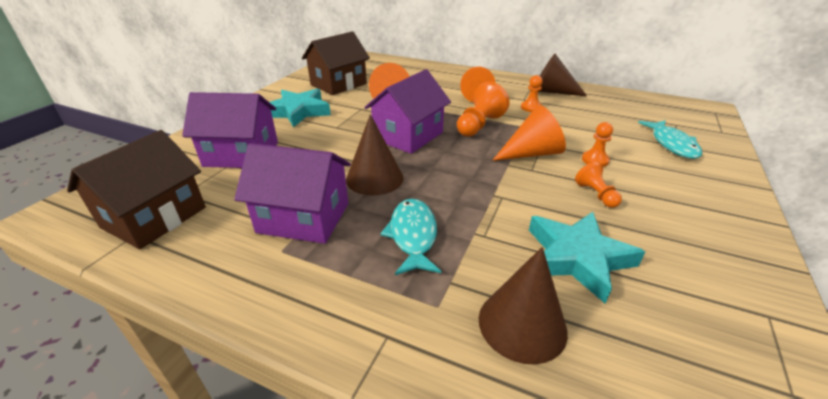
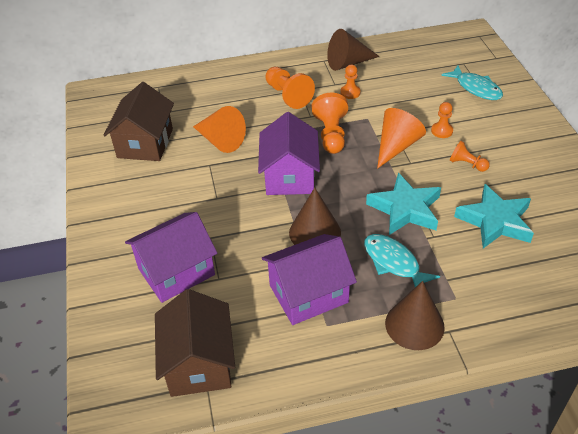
camera: 35 degrees left, 10 degrees up
turquoise star [270,88,331,127] -> turquoise star moved to [366,173,441,235]
brown cone [479,247,568,364] -> brown cone moved to [385,281,445,350]

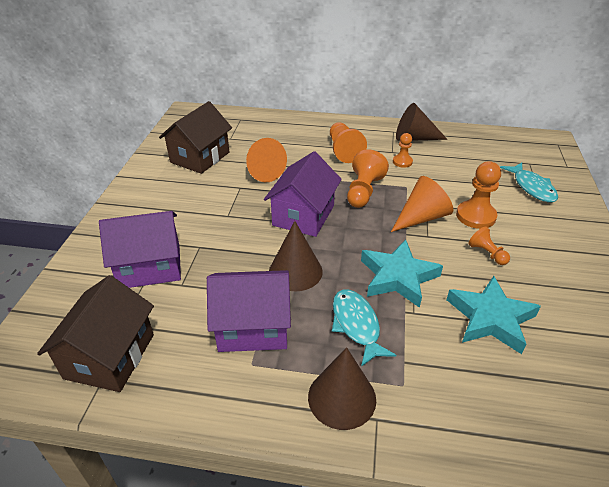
camera: 20 degrees right, 5 degrees down
orange pawn [431,102,453,138] -> orange pawn [456,162,501,229], size x1.71

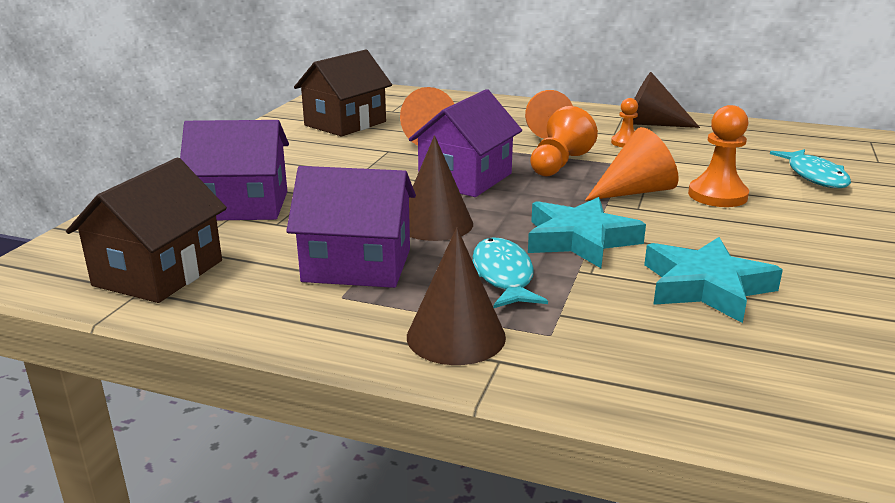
camera: 10 degrees right, 15 degrees down
orange pawn [468,226,510,265] -> none

